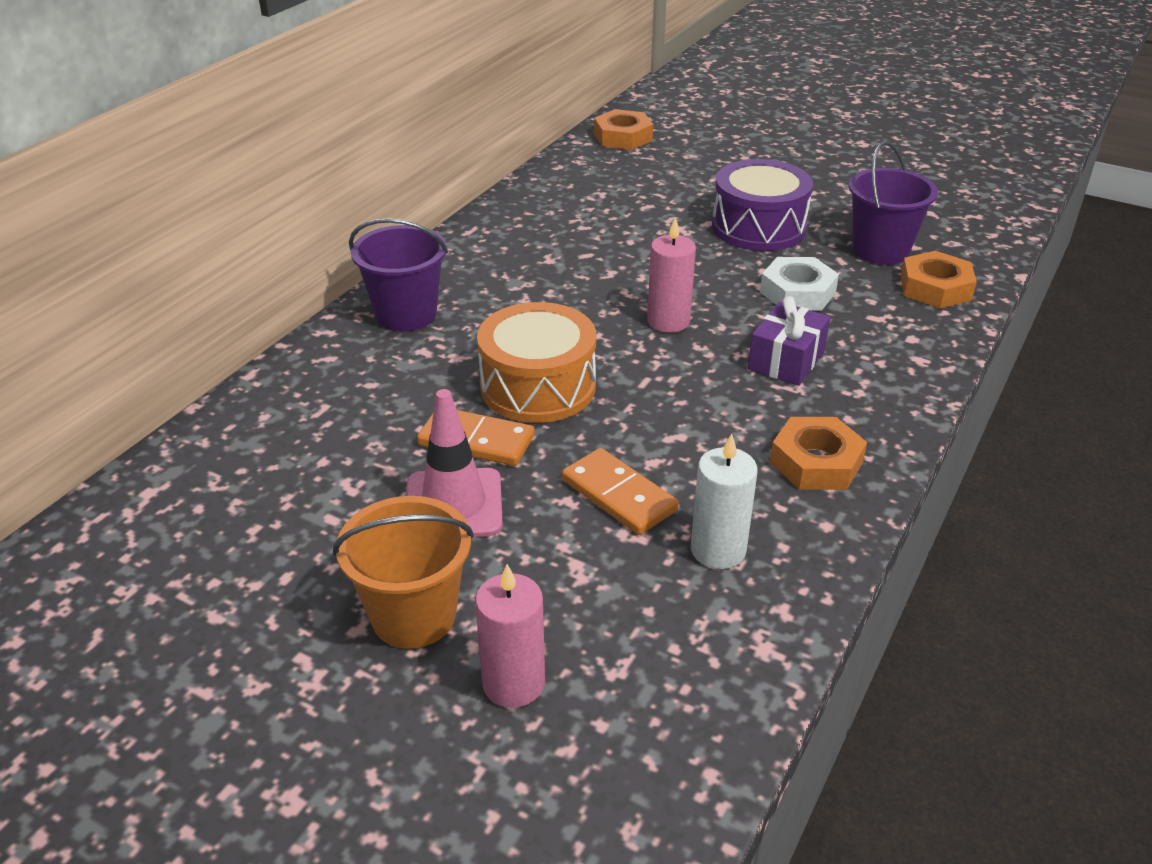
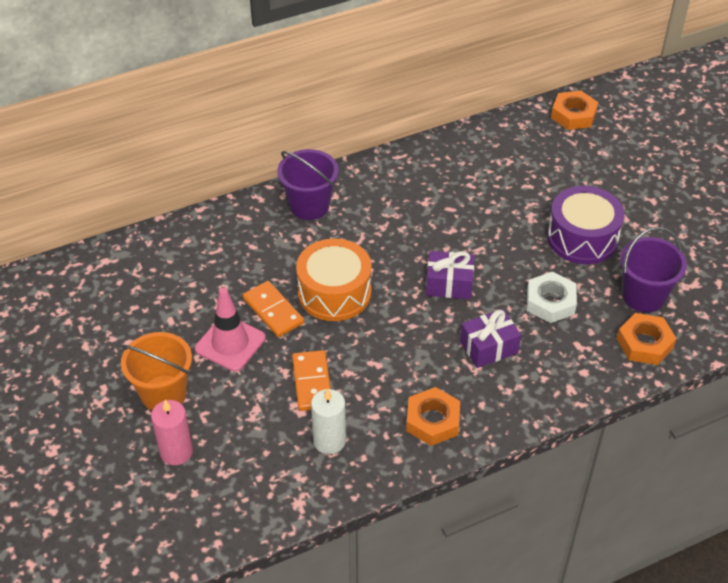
camera: 35 degrees right, 10 degrees up
pink candle [647,217,696,333] -> purple gift [426,251,475,299]

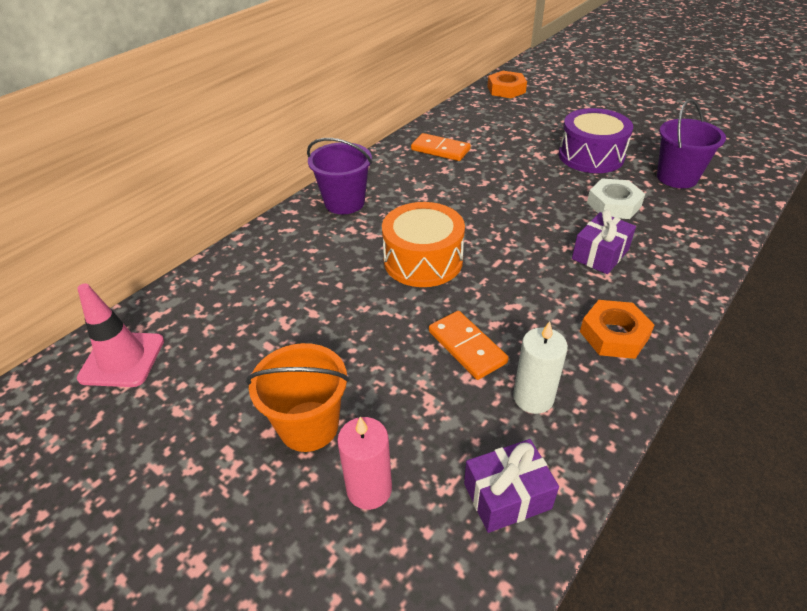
camera: 25 degrees left, 5 degrees down
pink traffic cone [195,288,266,372] -> pink traffic cone moved to [77,283,164,387]
orange domino [243,281,304,337] -> orange domino moved to [411,133,471,161]
purple gift [426,251,475,299] -> purple gift moved to [464,439,559,533]
orange nut [617,313,677,365] -> none

